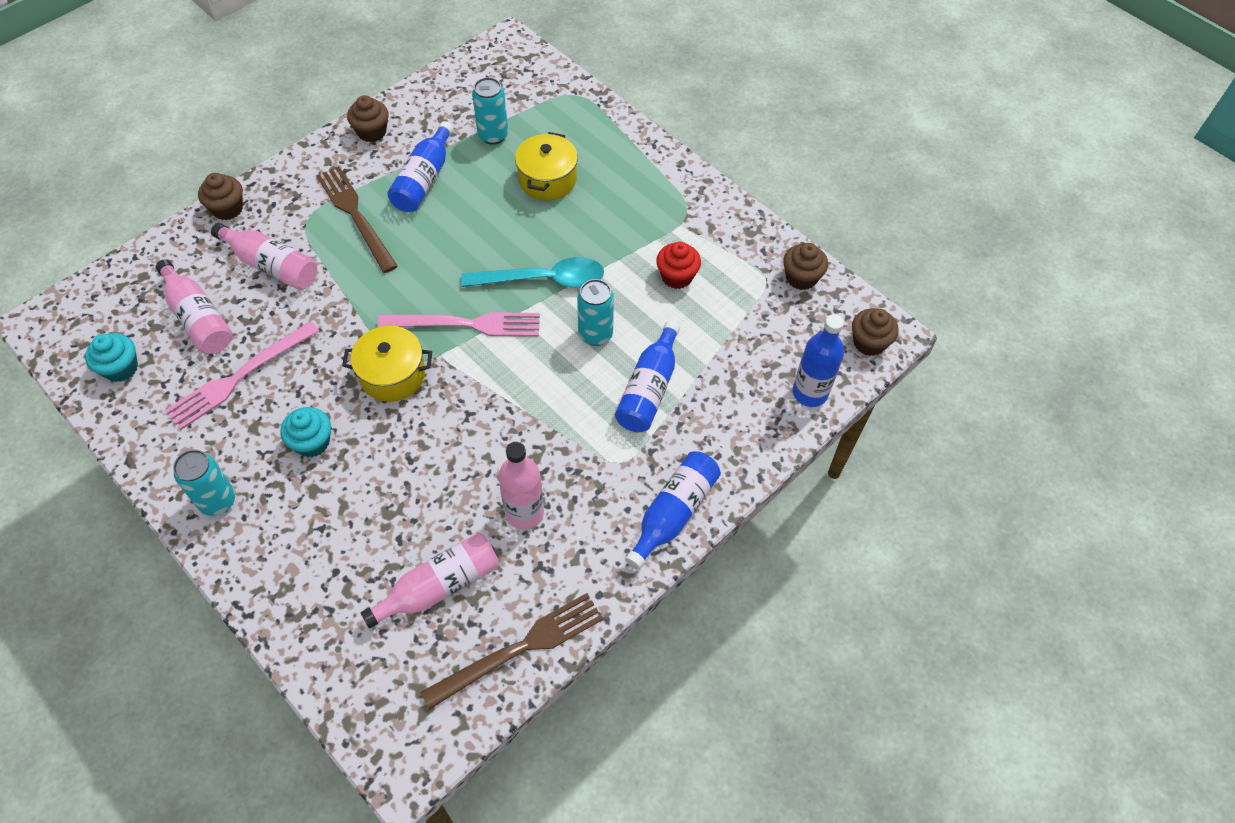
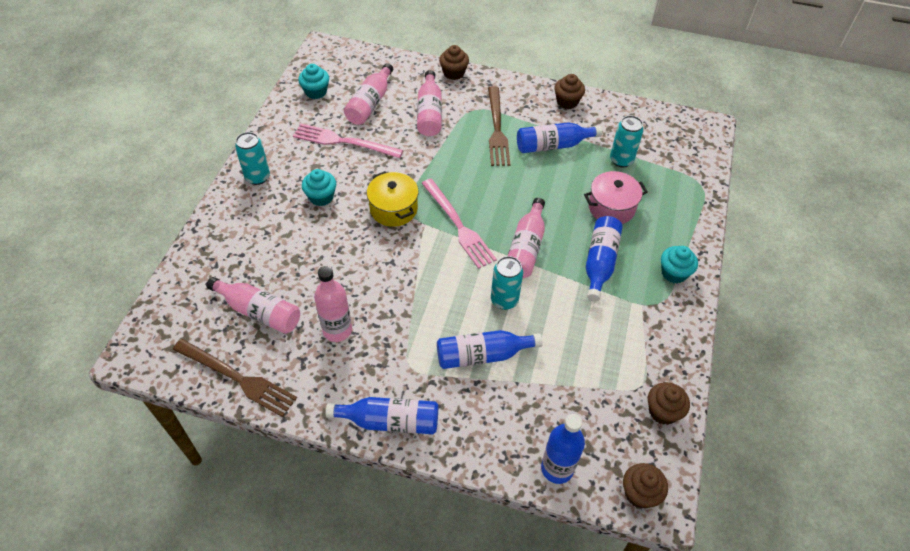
camera: 60 degrees right, 5 degrees down
brown fork [316,166,398,273] -> brown fork turned 150 degrees clockwise [488,86,510,166]
turquoise spoon [461,257,604,288] -> pink bottle [508,198,545,278]
yellow pot [515,132,578,201] -> pink pot [584,171,648,224]
red cupcake [656,242,701,289] -> none
none -> blue bottle [586,216,623,302]
none -> turquoise cupcake [661,246,698,283]

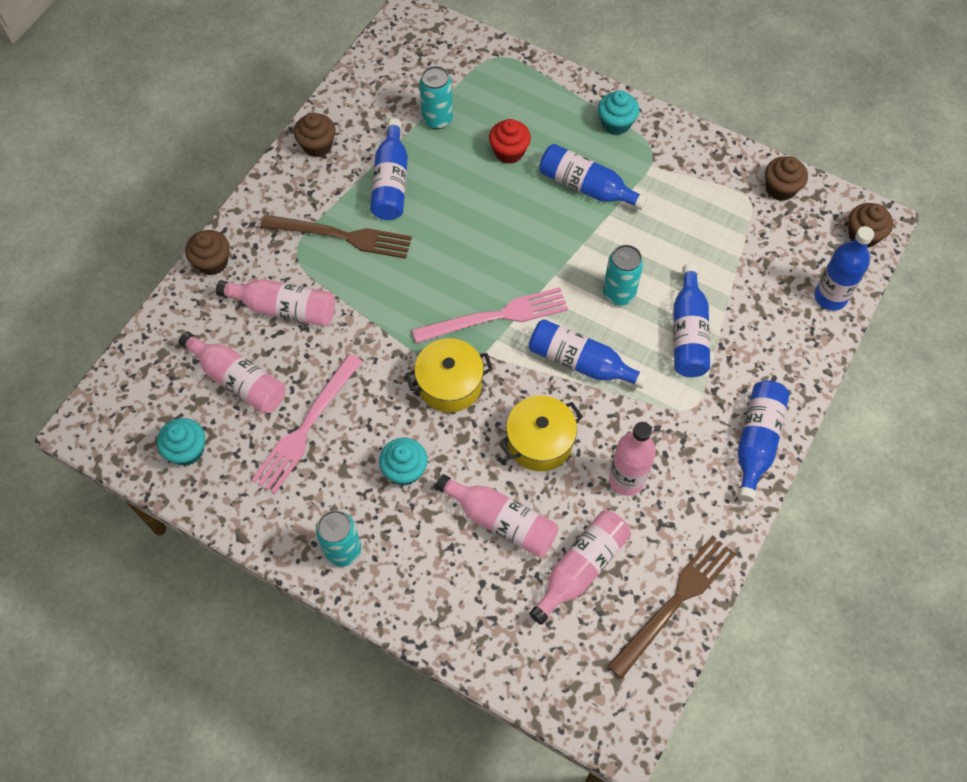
camera: 75 degrees left, 10 degrees up
pink bottle [508,198,545,278] -> pink bottle moved to [435,474,558,557]
pink pot [584,171,648,224] -> red cupcake [489,119,531,164]
none -> yellow pot [499,396,583,471]
none -> blue bottle [529,319,648,389]

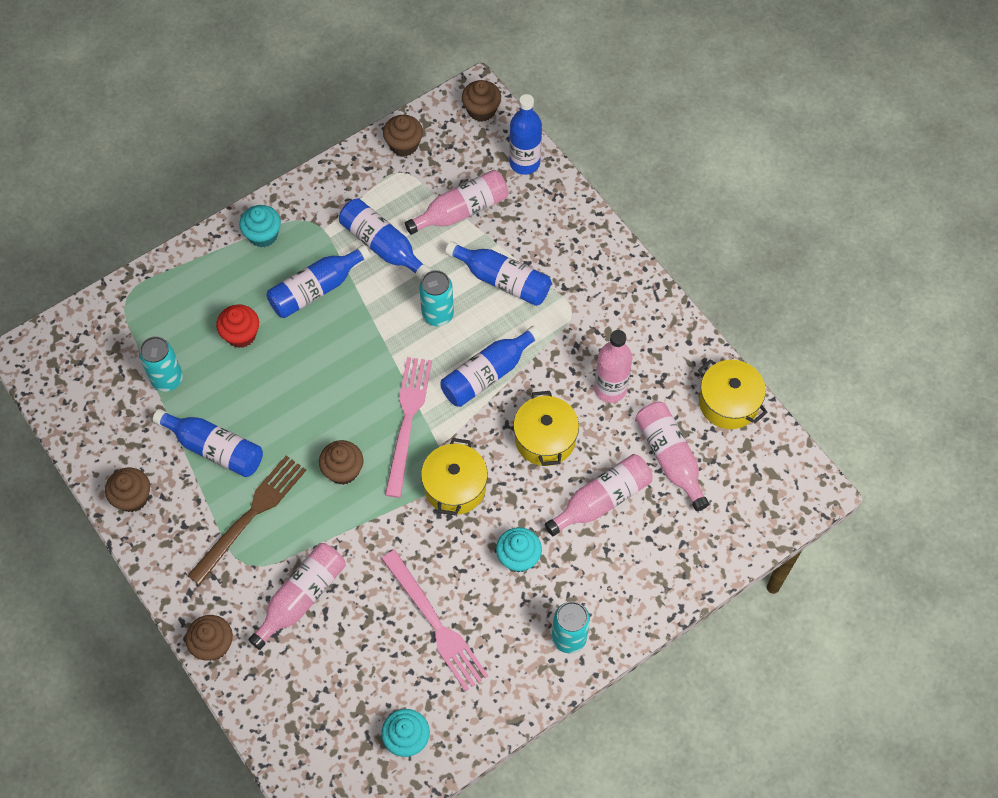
camera: 65 degrees left, 0 degrees up
pink bottle [179,331,285,414] -> pink bottle moved to [405,170,509,235]
brown fork [607,536,736,679] -> yellow pot [698,359,768,429]
blue bottle [738,380,790,502] -> blue bottle moved to [339,198,431,280]
none -> brown cupcake [319,440,363,485]

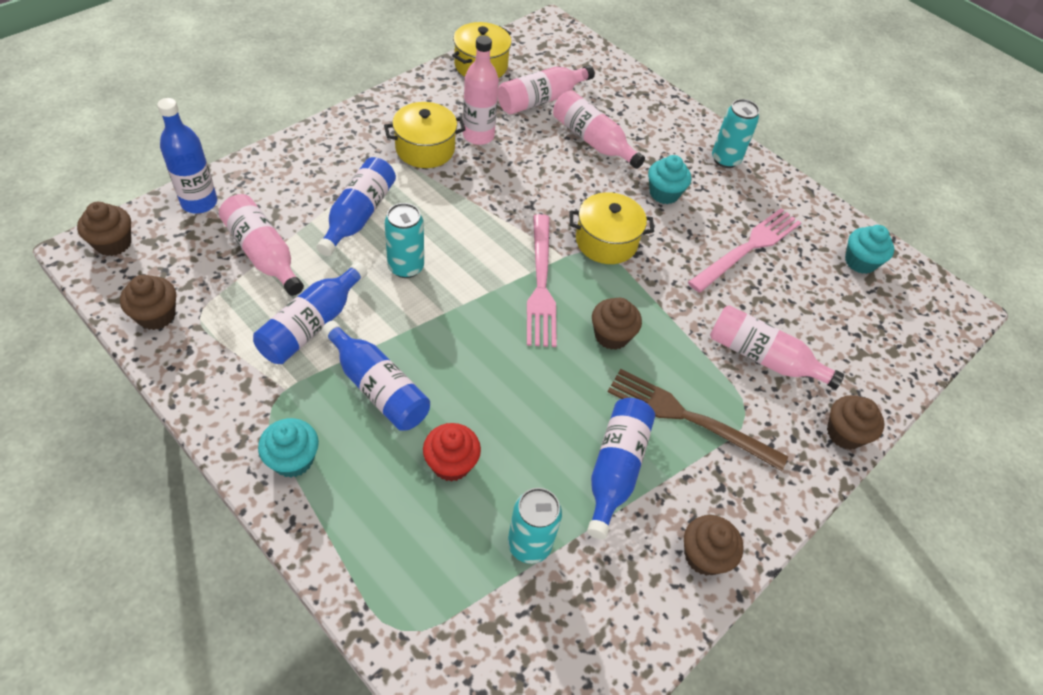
camera: 105 degrees left, 10 degrees down
pink fork [385,357,432,498] -> pink fork turned 90 degrees counterclockwise [527,214,557,347]
blue bottle [440,326,541,407] -> none
yellow pot [513,391,579,466] -> yellow pot moved to [384,102,466,168]

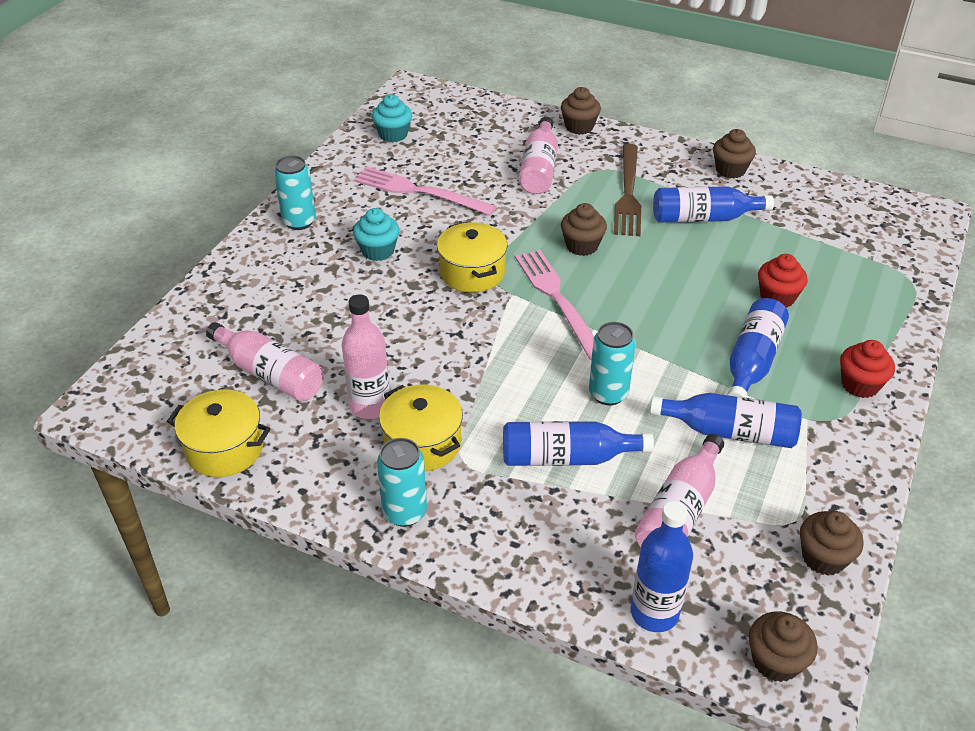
camera: 105 degrees left, 10 degrees down
turquoise cupcake [258,418,319,478] -> red cupcake [840,340,895,398]
turquoise can [508,488,562,564] -> turquoise can moved to [377,438,427,527]
pink fork [527,214,557,347] -> pink fork turned 90 degrees counterclockwise [515,250,594,360]
pink bottle [553,91,645,169] -> none

